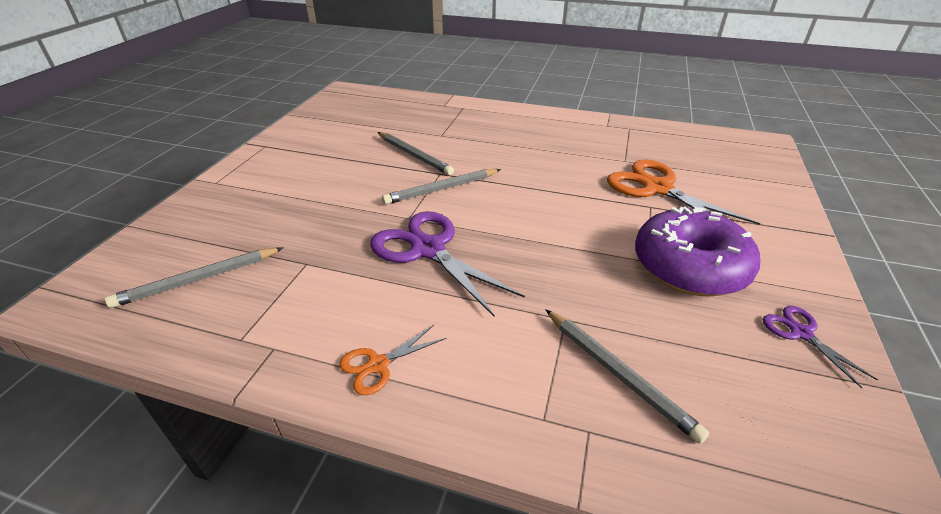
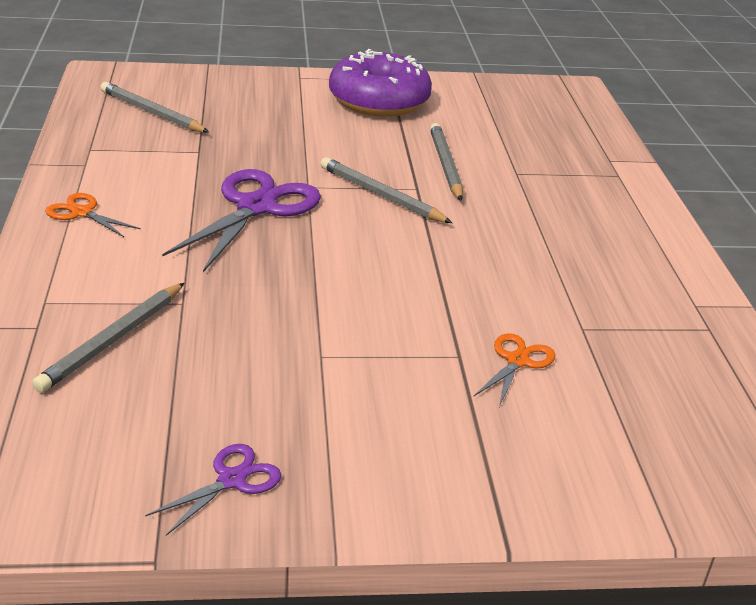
camera: 65 degrees right, 5 degrees down
grey pencil [378,132,454,175] -> grey pencil turned 150 degrees clockwise [430,123,463,201]
orange scissors [607,159,761,225] -> orange scissors [474,333,555,407], size x0.50
purple donut [635,207,760,296] -> purple donut moved to [329,49,432,117]

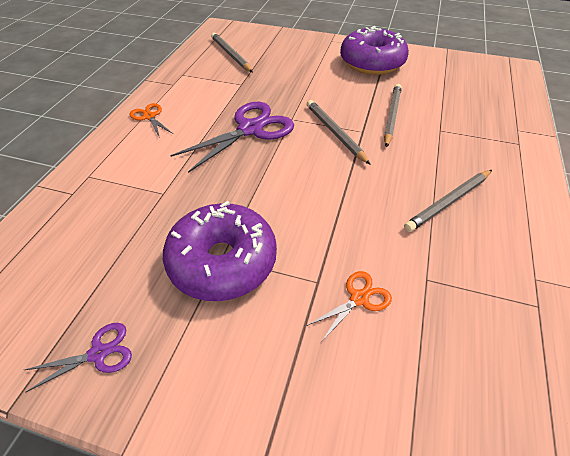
camera: 25 degrees right, 15 degrees up
grey pencil [32,283,184,393] -> grey pencil moved to [404,170,492,232]
none -> purple donut [163,201,277,301]

